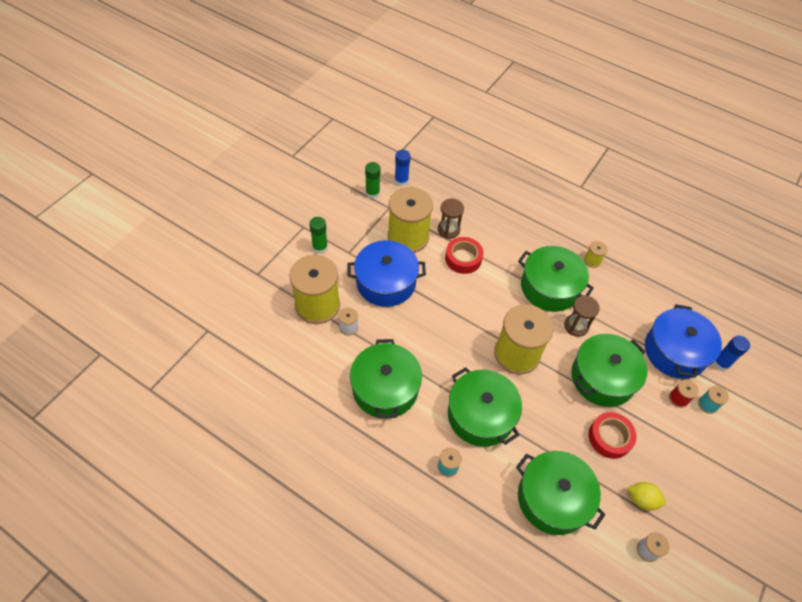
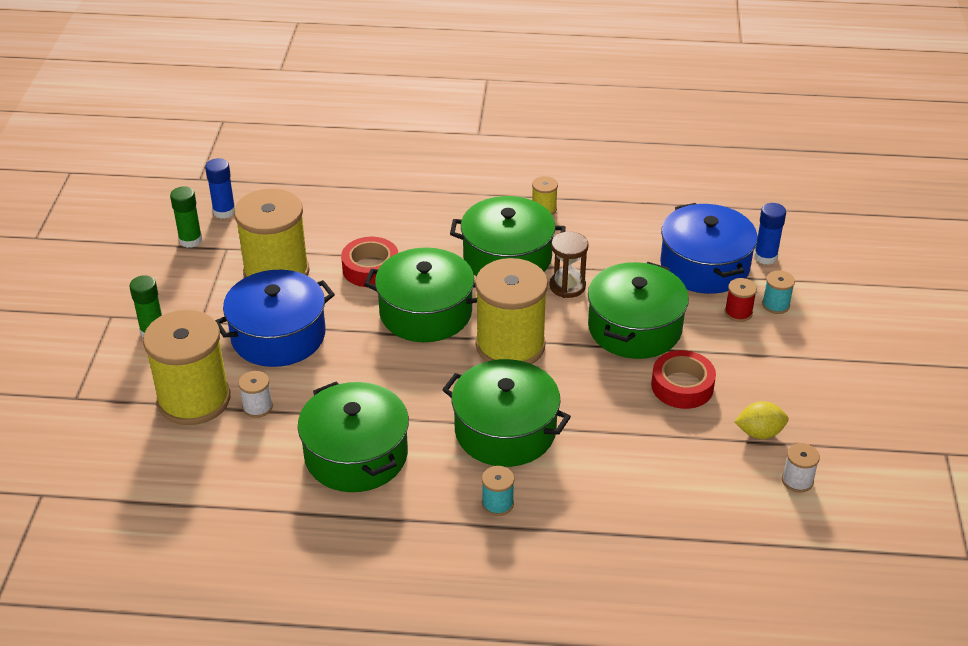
camera: 25 degrees left, 15 degrees down
brown hourglass [438,199,464,239] -> none
green pot [516,451,605,535] -> green pot moved to [364,248,477,342]

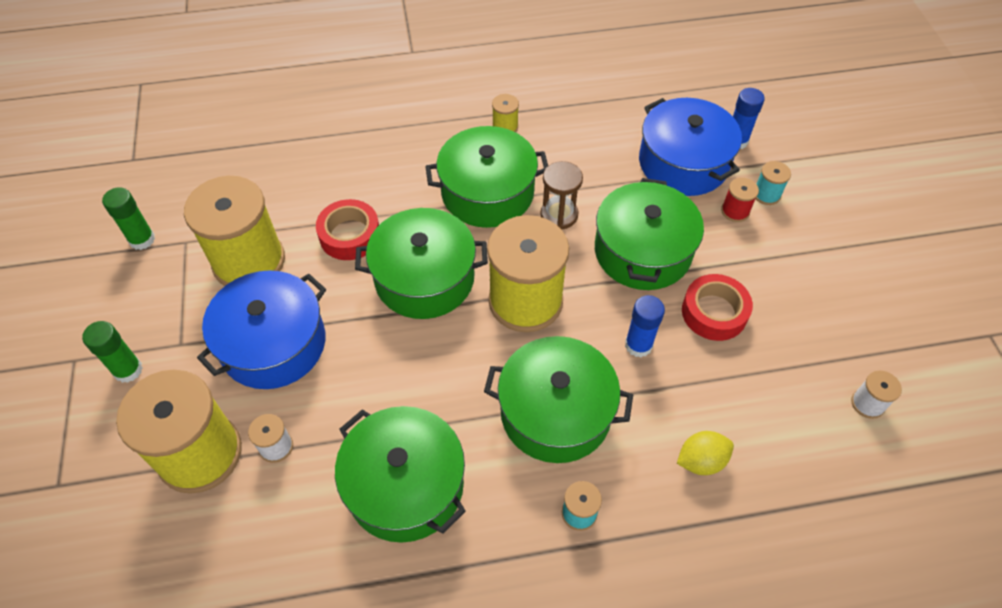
camera: 15 degrees left, 15 degrees up
blue glue stick [205,158,235,218] -> blue glue stick moved to [625,295,665,357]
yellow lemon [735,401,789,439] -> yellow lemon moved to [677,431,734,475]

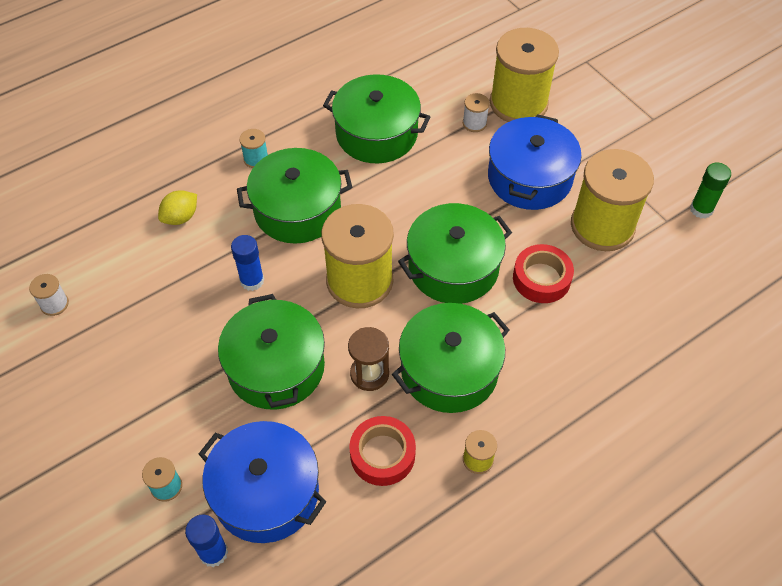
camera: 155 degrees right, 0 degrees up
green glue stick [82,321,143,383] -> none
red tape [682,274,753,341] -> red tape moved to [349,416,416,486]
red spool [721,178,759,222] -> none

